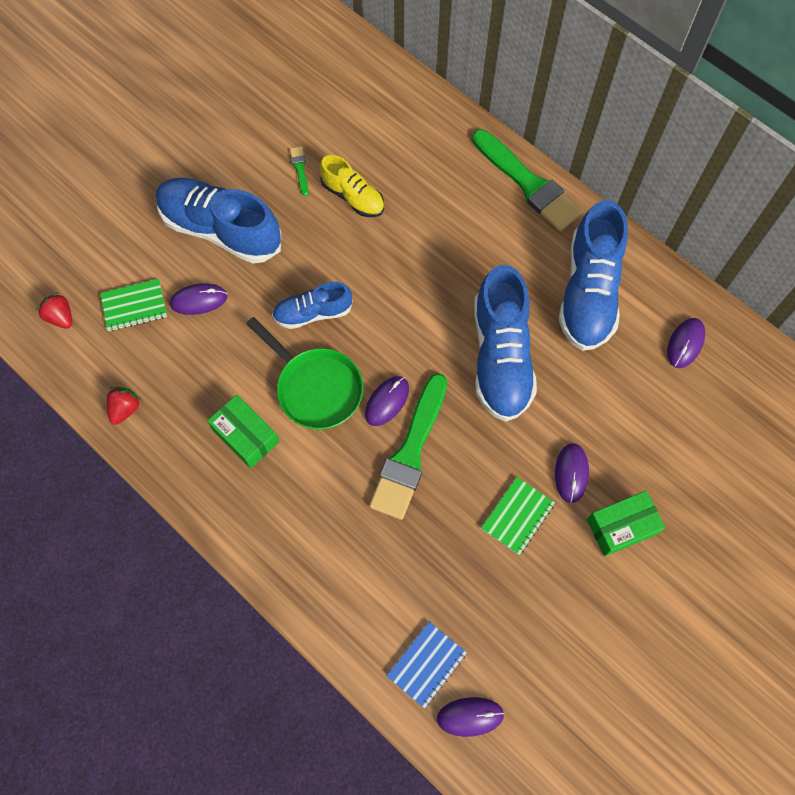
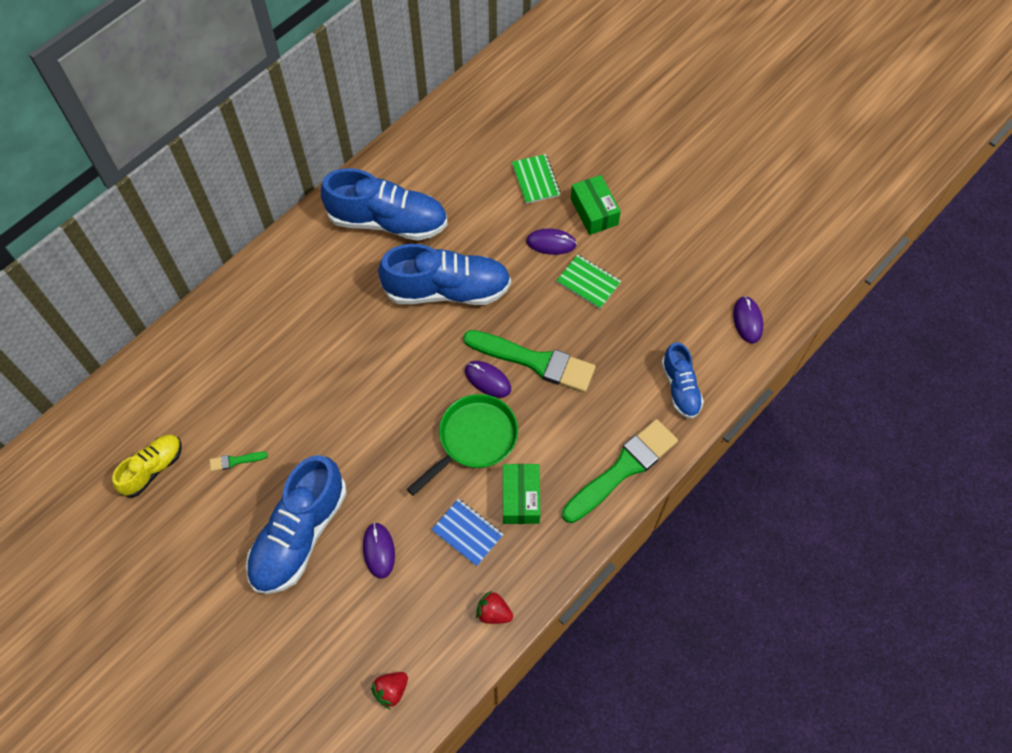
camera: 90 degrees left, 5 degrees down
green notebook [100,279,167,331] -> green notebook moved to [512,154,561,204]
green box [207,394,279,468] -> green box turned 45 degrees counterclockwise [503,464,540,524]
blue shoe [272,282,353,329] -> blue shoe moved to [661,342,704,419]
yellow shoe [320,155,384,217] -> yellow shoe moved to [112,435,182,498]
blue notebook [387,622,467,709] -> blue notebook moved to [431,499,503,566]
green brush [472,129,583,231] -> green brush moved to [562,419,678,523]
purple mouse [667,318,705,368] -> none

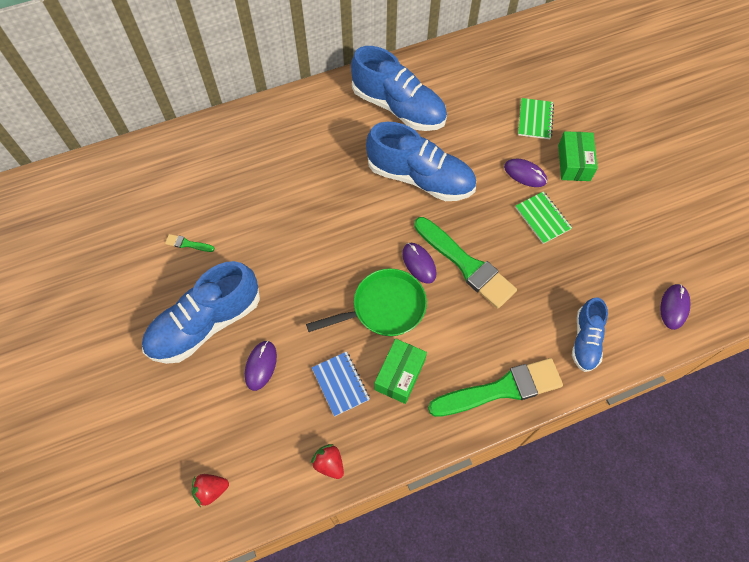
camera: 25 degrees right, 0 degrees up
yellow shoe [112,435,182,498] -> none

